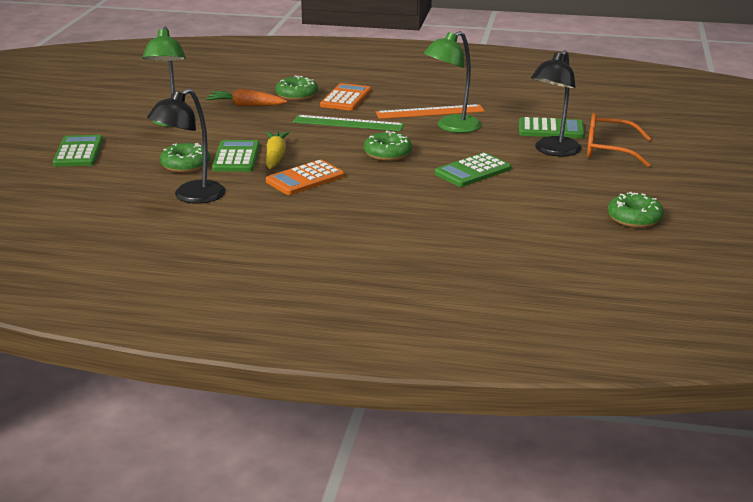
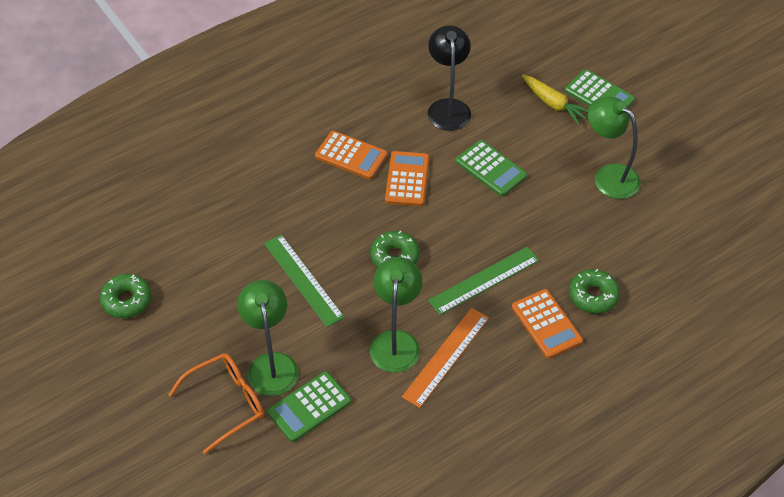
camera: 135 degrees right, 25 degrees up
green donut [160,143,210,173] -> none
orange carrot [206,89,287,106] -> none
yellow carrot [266,131,290,169] -> yellow carrot moved to [522,75,588,125]
green calculator [435,153,511,187] -> green ruler [264,234,345,327]
black lamp [531,50,582,156] -> green lamp [237,280,299,396]
none -> orange calculator [315,131,388,180]

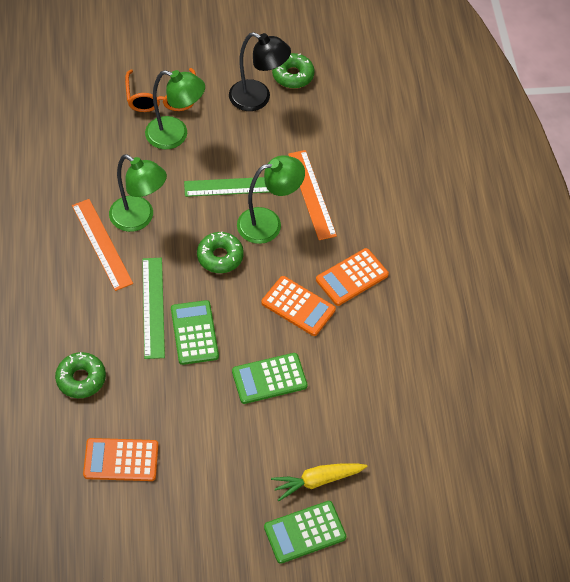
camera: 115 degrees right, 5 degrees up
green calculator [268,371,351,442] -> green calculator moved to [171,300,219,365]
black lamp [428,25,471,131] -> black lamp moved to [229,32,291,111]
orange calculator [512,289,583,359] -> orange calculator moved to [83,438,159,481]
green lamp [588,97,641,199] -> green lamp moved to [237,155,305,244]
none -> orange ruler [288,150,337,240]

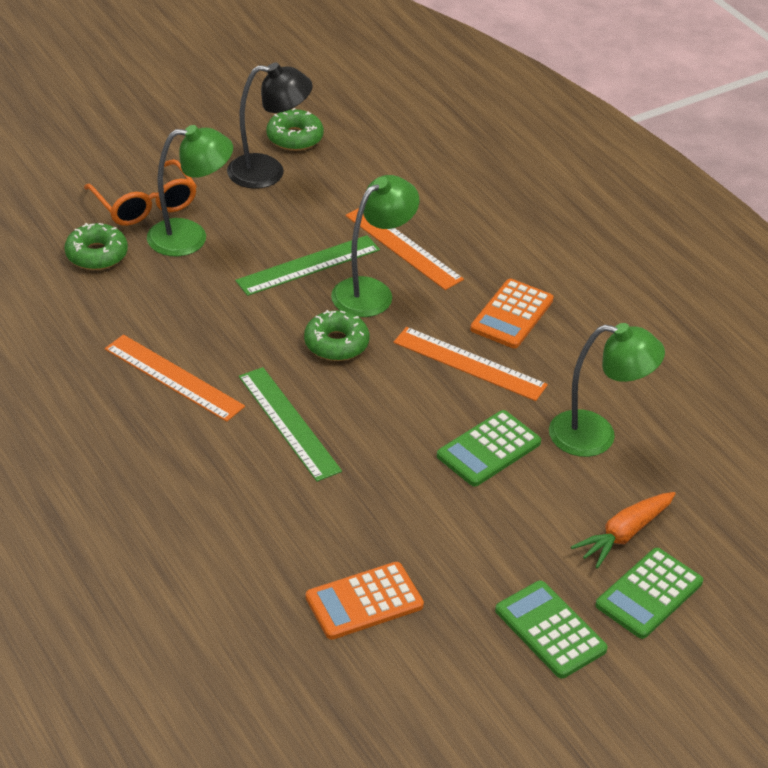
camera: 25 degrees left, 15 degrees down
green donut [55,352,106,398] -> green donut moved to [65,223,128,270]
green lamp [109,155,167,232] -> green lamp moved to [549,323,665,457]
green calculator [171,300,219,365] -> green calculator moved to [495,581,608,679]
orange calculator [261,276,336,336] -> orange ruler [393,327,548,401]
yellow carrot [271,463,367,501] -> orange carrot [571,492,676,569]

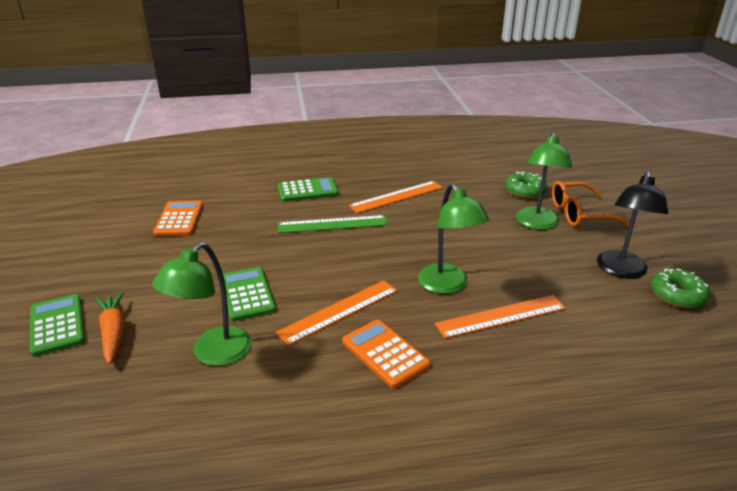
camera: 115 degrees right, 10 degrees down
green ruler [235,235,380,296] -> none
green donut [304,310,369,361] -> none
green calculator [495,581,608,679] -> green calculator moved to [278,177,339,202]

